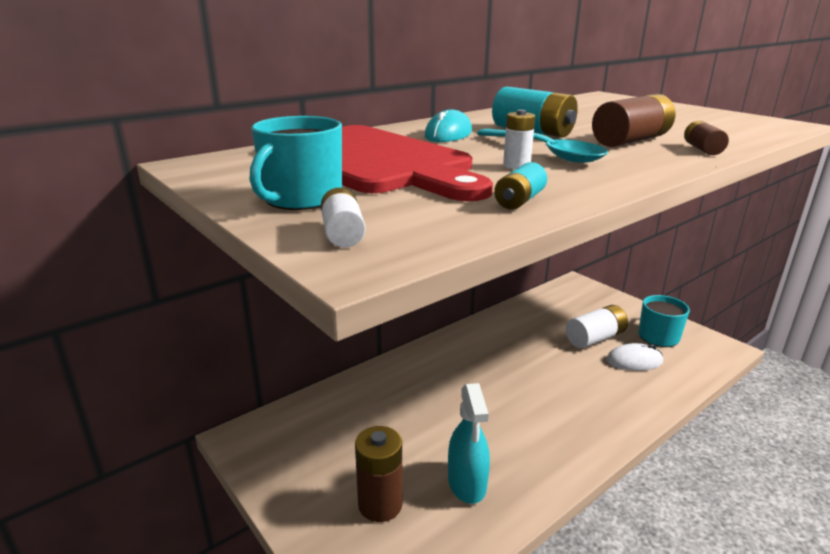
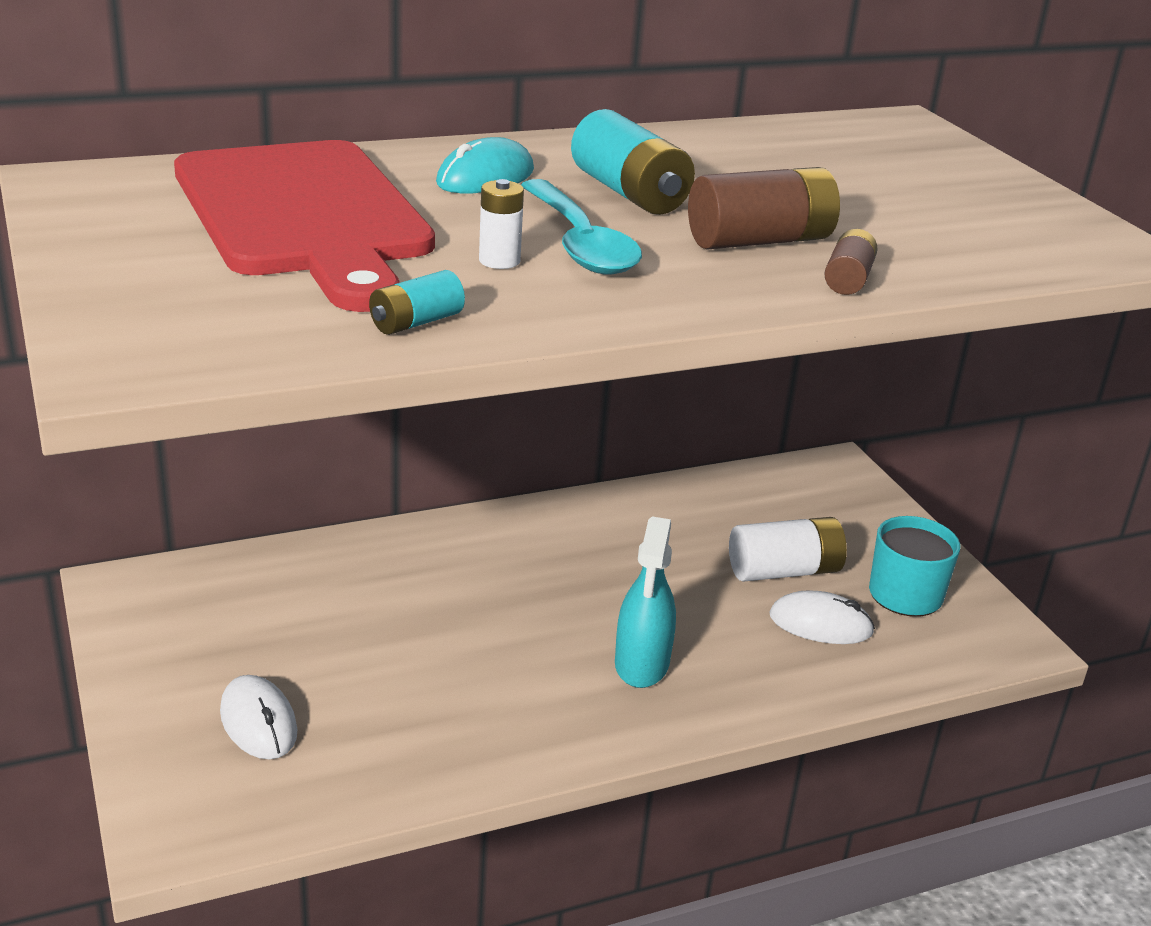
camera: 15 degrees right, 5 degrees up
turquoise mug [250,116,342,210] -> none
white battery [321,188,365,248] -> none
brown battery [355,426,403,522] -> white mouse [220,675,297,760]
turquoise spray bottle [448,383,490,504] -> turquoise spray bottle moved to [615,517,676,688]

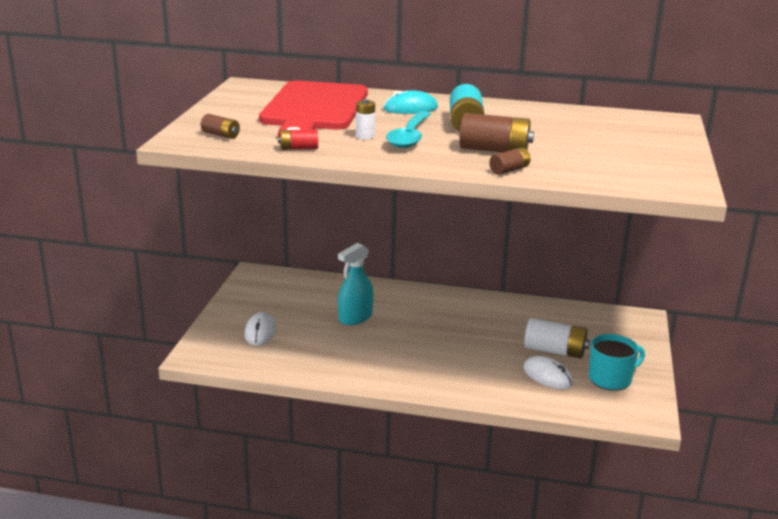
camera: 35 degrees right, 5 degrees down
turquoise battery [369,270,465,335] -> red battery [278,129,318,150]
turquoise spray bottle [615,517,676,688] -> turquoise spray bottle moved to [338,243,373,325]
none -> brown battery [201,114,240,139]

